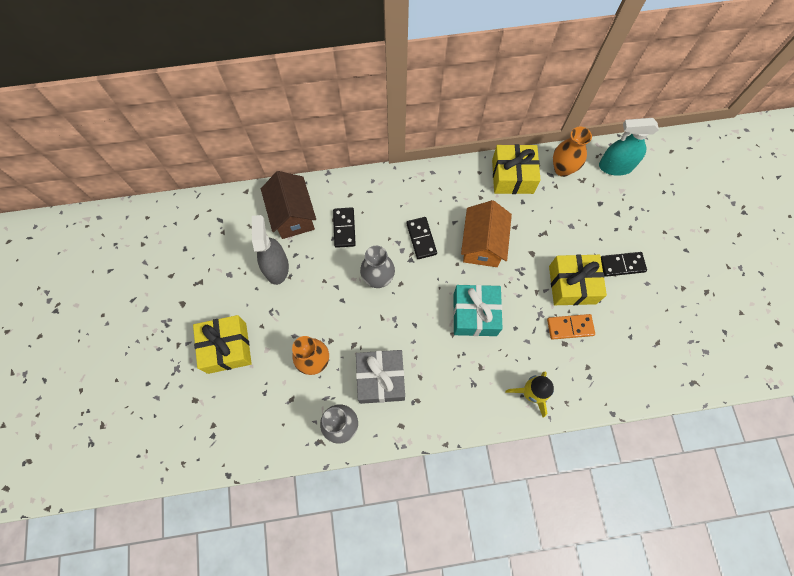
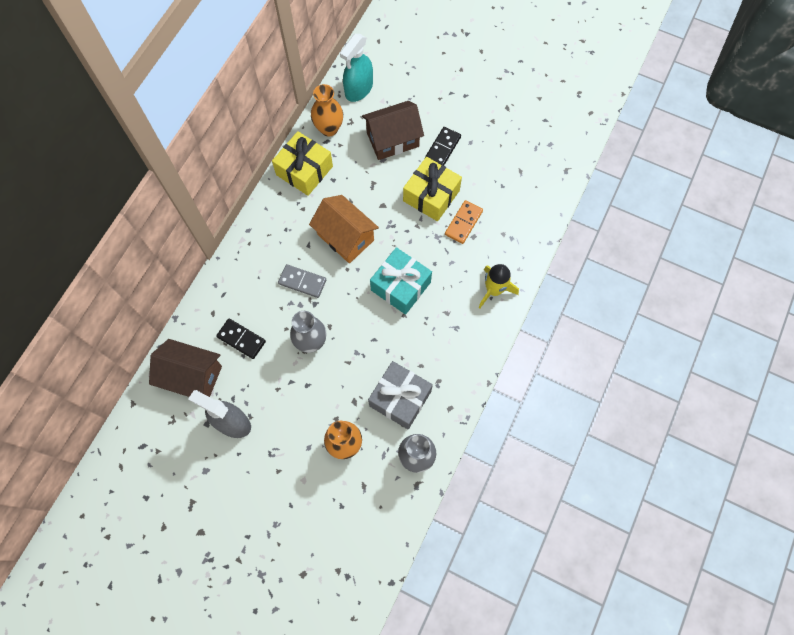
camera: 55 degrees left, 0 degrees up
yellow gift [193,315,252,374] -> none
black domino [406,217,437,259] -> grey domino [278,264,326,298]
none -> brown house [362,101,424,160]

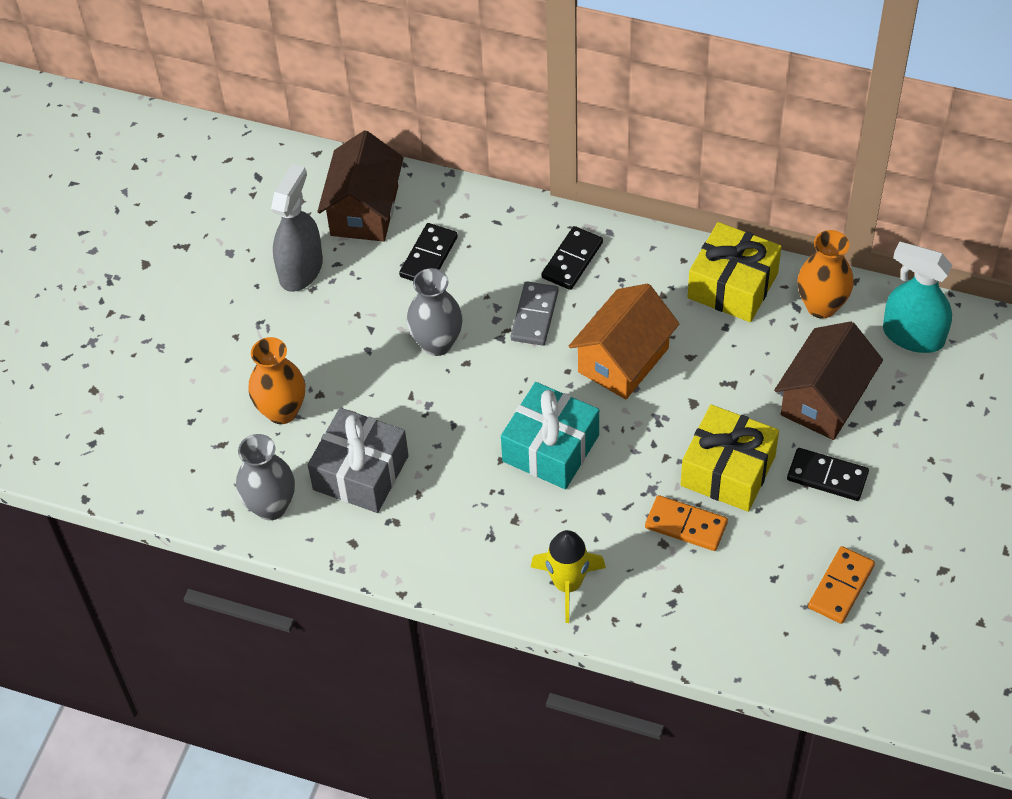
camera: 85 degrees right, 15 degrees down
brown house [362,101,424,160] -> brown house turned 60 degrees clockwise [774,321,883,440]
none -> black domino [541,226,603,290]
none -> orange domino [808,546,875,624]

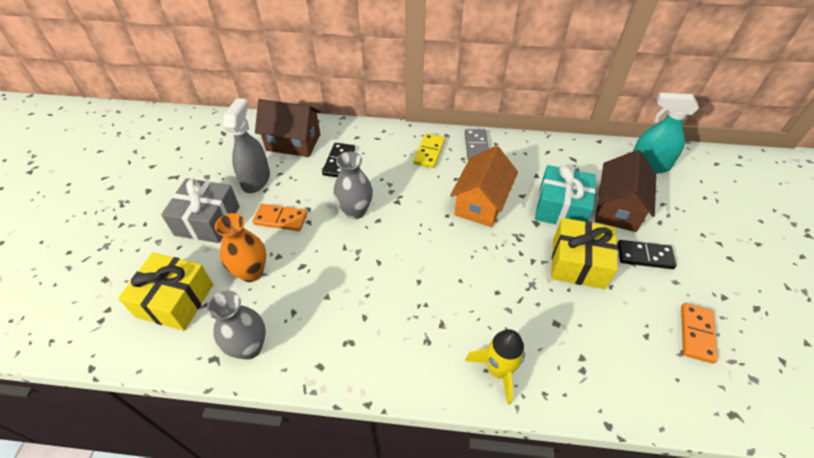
camera: 15 degrees left, 5 degrees down
grey gift [308,408,409,513] -> grey gift moved to [161,178,240,243]
brown house [317,130,404,242] -> brown house turned 75 degrees counterclockwise [255,99,321,157]
turquoise gift [501,382,599,489] -> turquoise gift moved to [535,165,596,225]
grey domino [511,281,559,346] -> grey domino moved to [465,129,489,160]
black domino [541,226,603,290] -> yellow domino [414,133,445,168]
orange domino [645,495,728,551] -> orange domino moved to [253,204,307,231]
yellow gift [688,222,782,322] -> yellow gift moved to [118,253,213,331]
orange vase [798,230,854,319] -> none

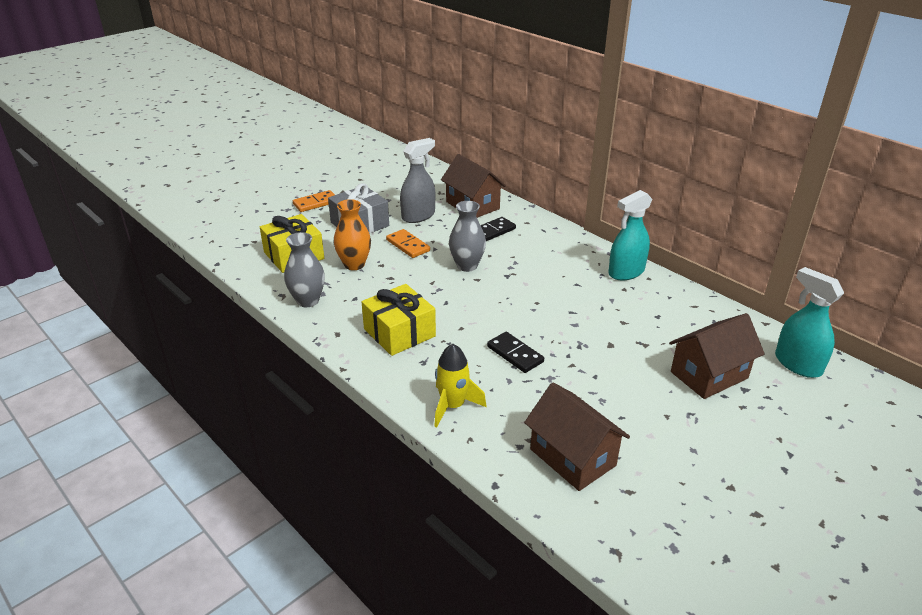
camera: 40 degrees right, 15 degrees down
yellow domino [414,133,445,168] -> none
orange house [450,146,518,227] -> none
grey domino [465,129,489,160] -> turquoise spray bottle [608,190,652,280]
turquoise gift [535,165,596,225] -> none
yellow gift [551,218,618,289] -> yellow gift moved to [362,284,436,356]
black domino [617,240,676,269] -> black domino moved to [487,332,544,373]
orange domino [681,303,718,364] -> orange domino moved to [293,190,335,212]
none -> brown house [524,382,630,491]

